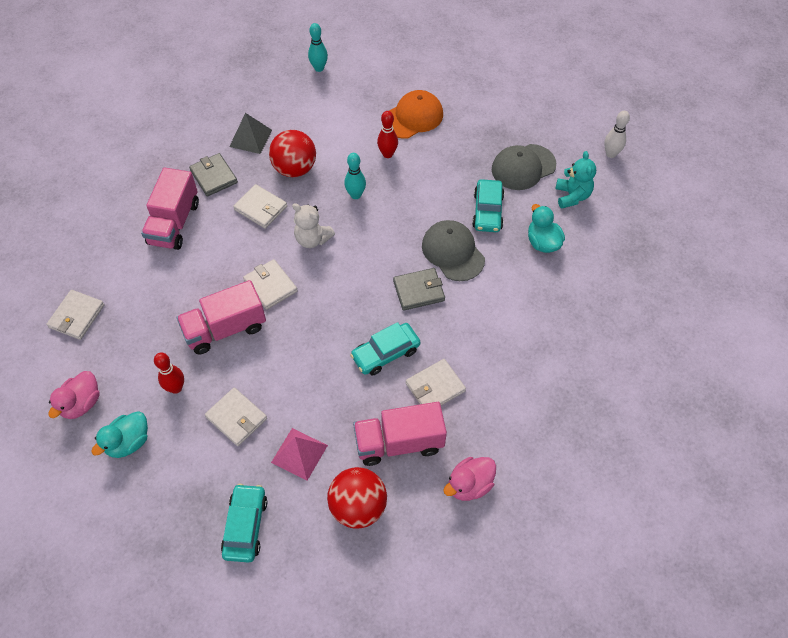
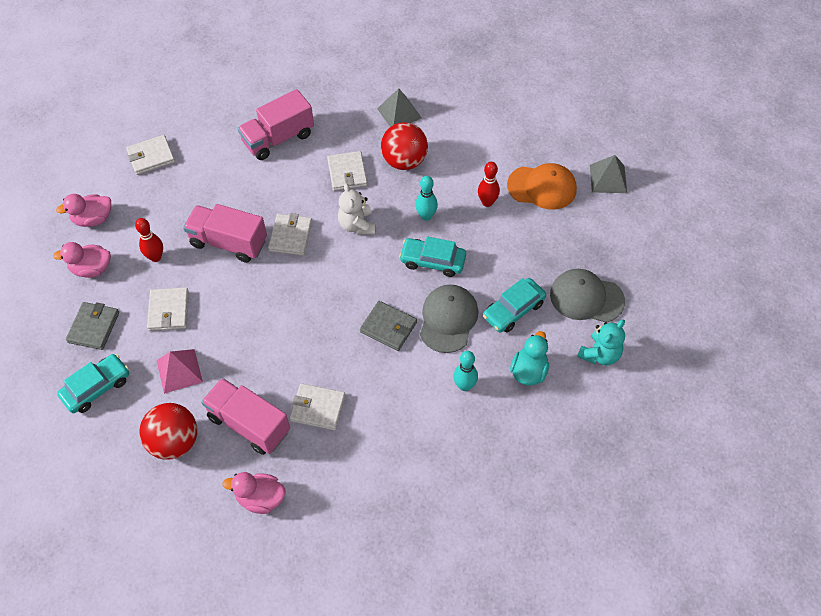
camera: 45 degrees right, 0 degrees up
turquoise duck [91,412,148,458] -> pink duck [53,242,111,278]
grey wallet [189,153,238,196] -> grey wallet moved to [66,302,119,350]
turquoise bowling pin [308,23,328,72] -> turquoise bowling pin moved to [453,351,478,391]
turquoise car [350,322,421,376] -> turquoise car moved to [399,237,466,277]
white bowling pin [604,111,630,158] -> none
none -> grey pyramid [590,155,627,193]

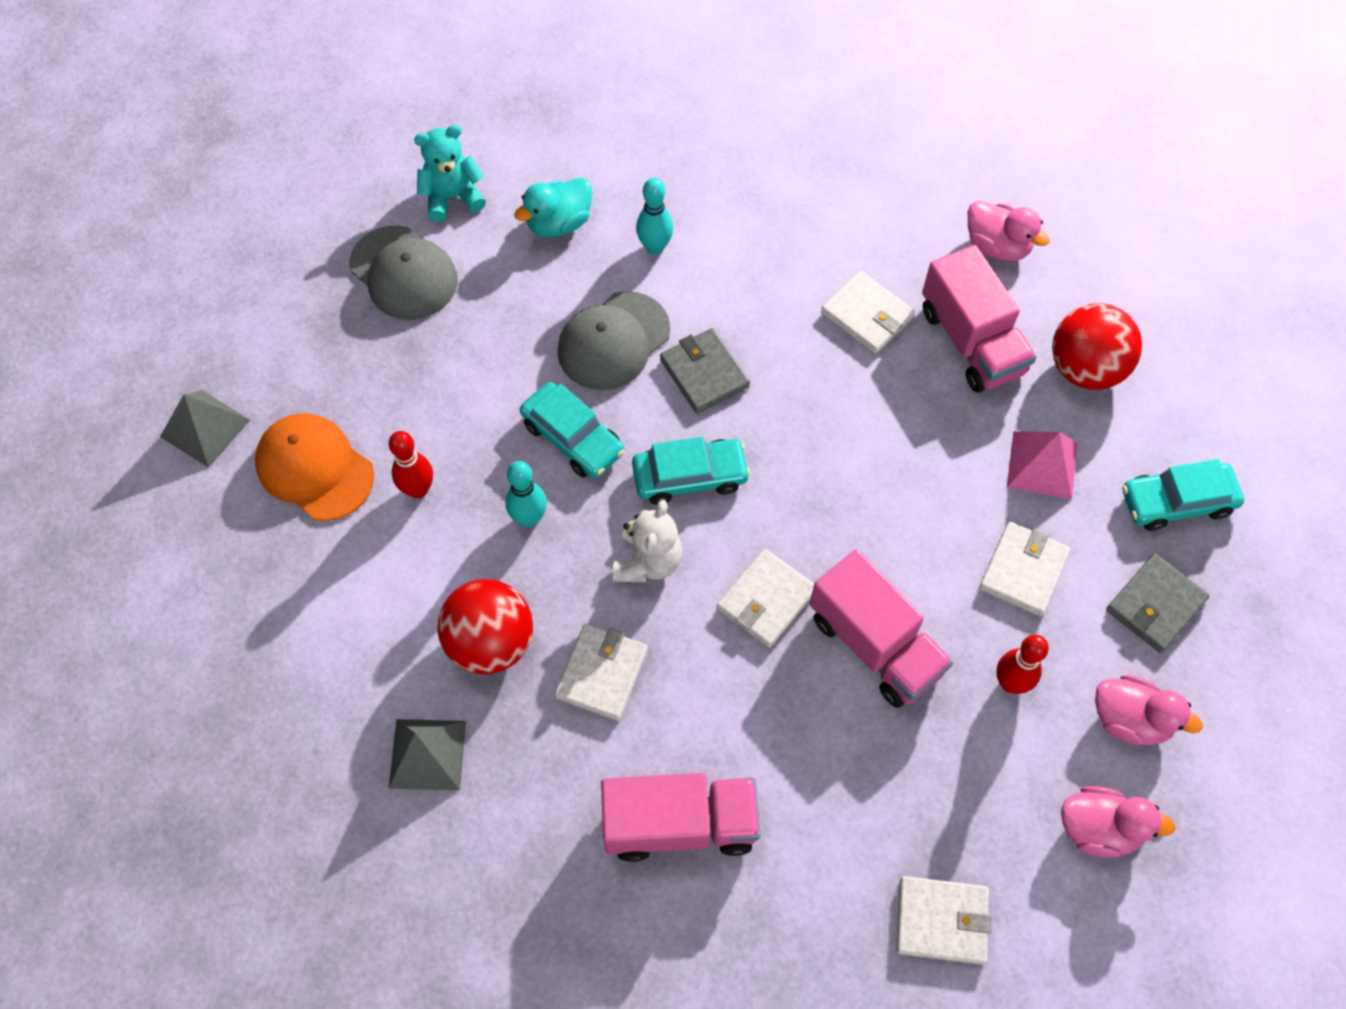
camera: 150 degrees left, 5 degrees up
turquoise car [483,278,546,332] -> turquoise car moved to [632,437,750,505]

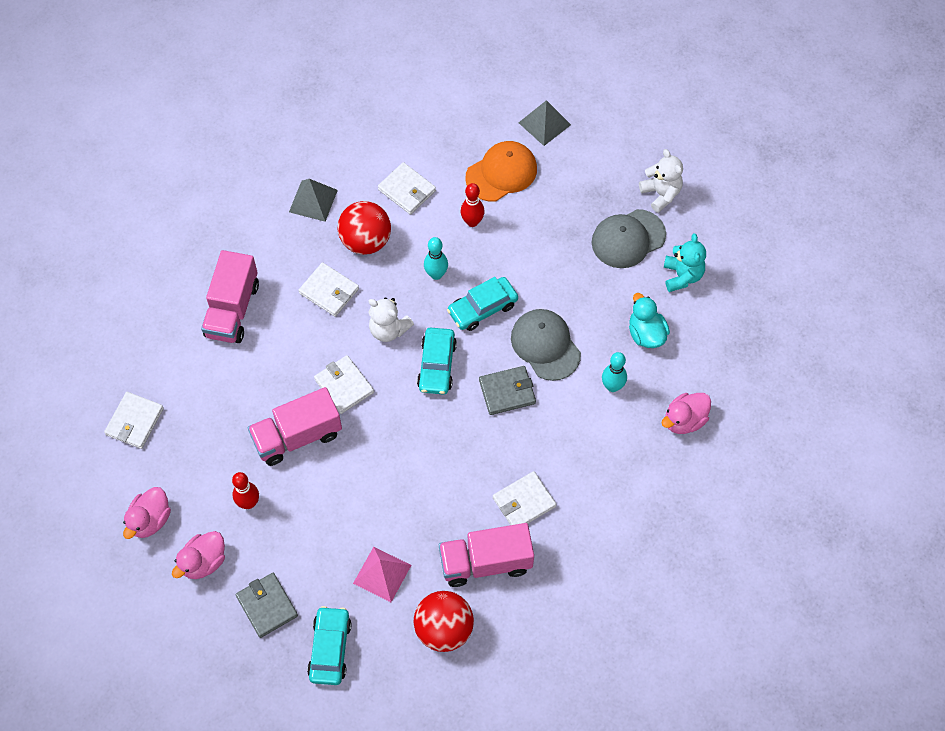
camera: 105 degrees right, 0 degrees up
pink duck [968,200,1050,261] -> pink duck moved to [661,393,711,434]
white wallet [979,522,1071,617] -> white wallet moved to [378,162,436,215]
none -> white teddy bear [639,149,683,213]

